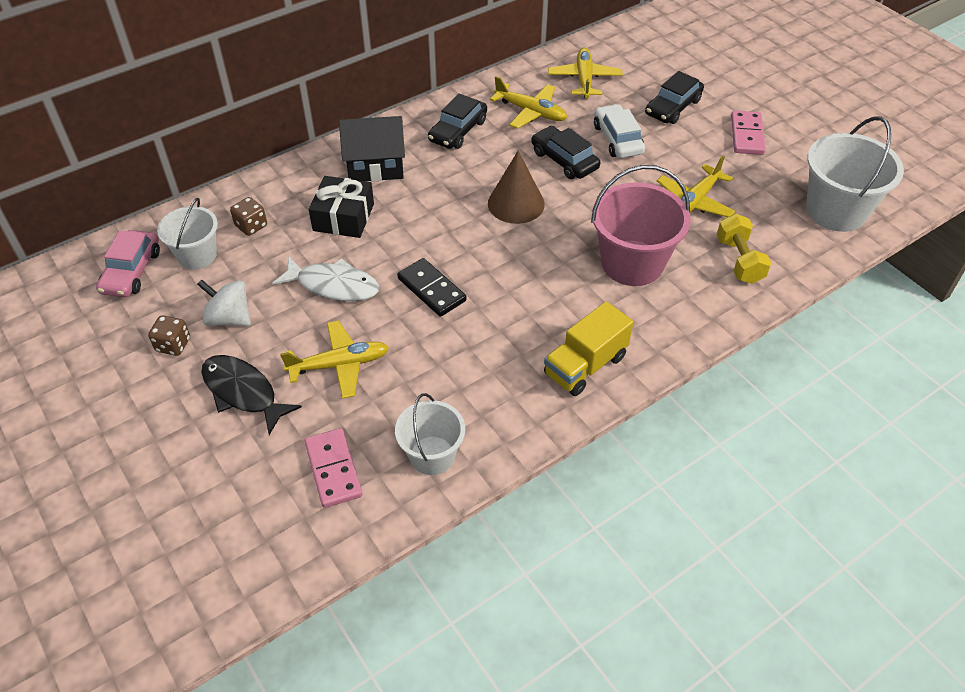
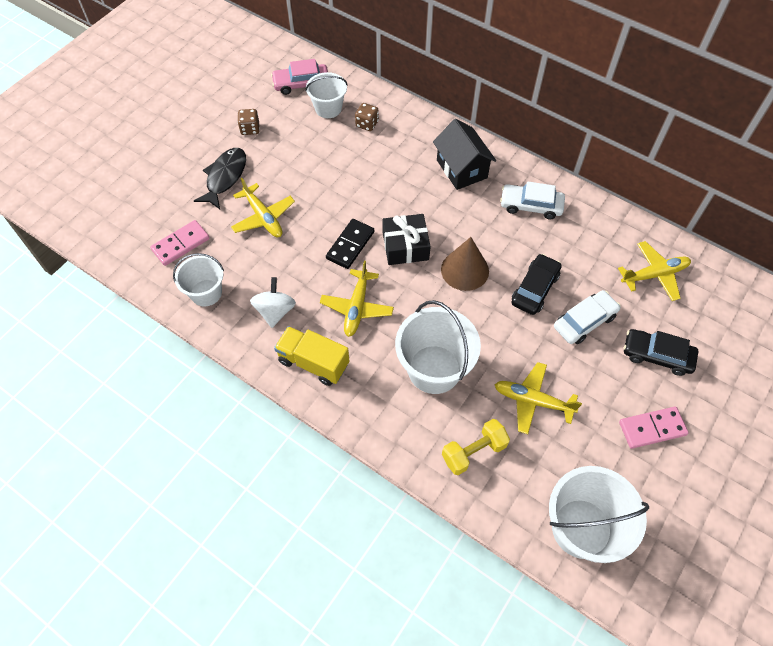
camera: 70 degrees right, 10 degrees up
white spinning top [197,279,251,326] -> white spinning top moved to [250,277,296,328]
white fish [272,256,379,301] -> none
black gift [309,176,374,238] -> black gift moved to [383,214,431,265]
black car [428,93,487,149] -> white car [500,181,565,219]
yellow plane [490,76,567,129] -> yellow plane moved to [320,261,394,337]
pink bucket [591,165,691,286] -> white bucket [395,300,481,394]

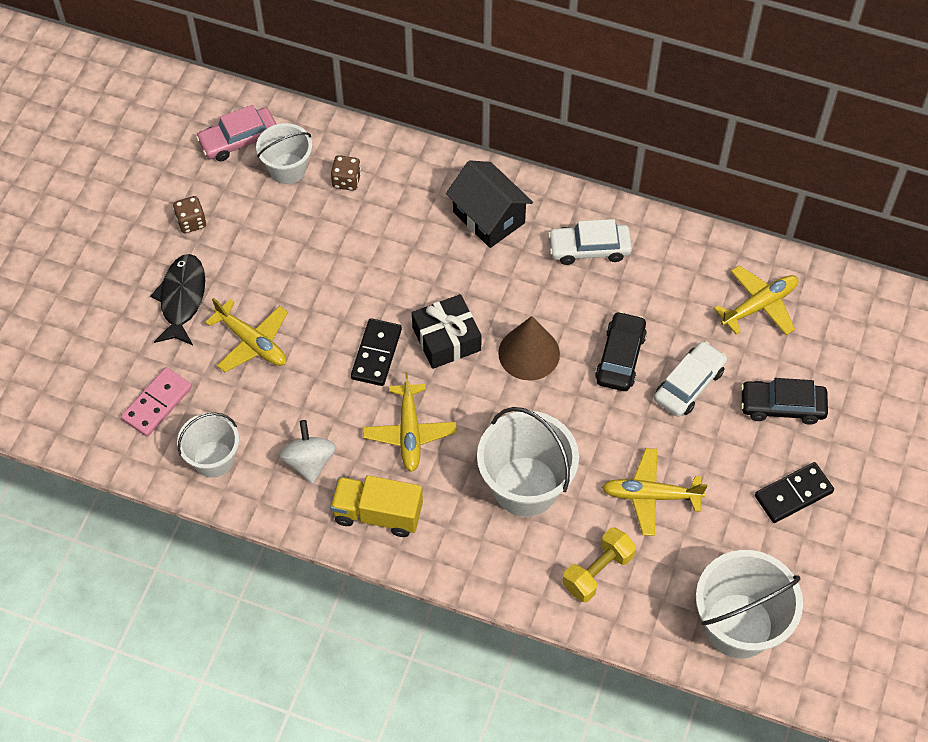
camera: 15 degrees left, 0 degrees up
pink domino [619,406,689,449] -> black domino [755,462,834,523]

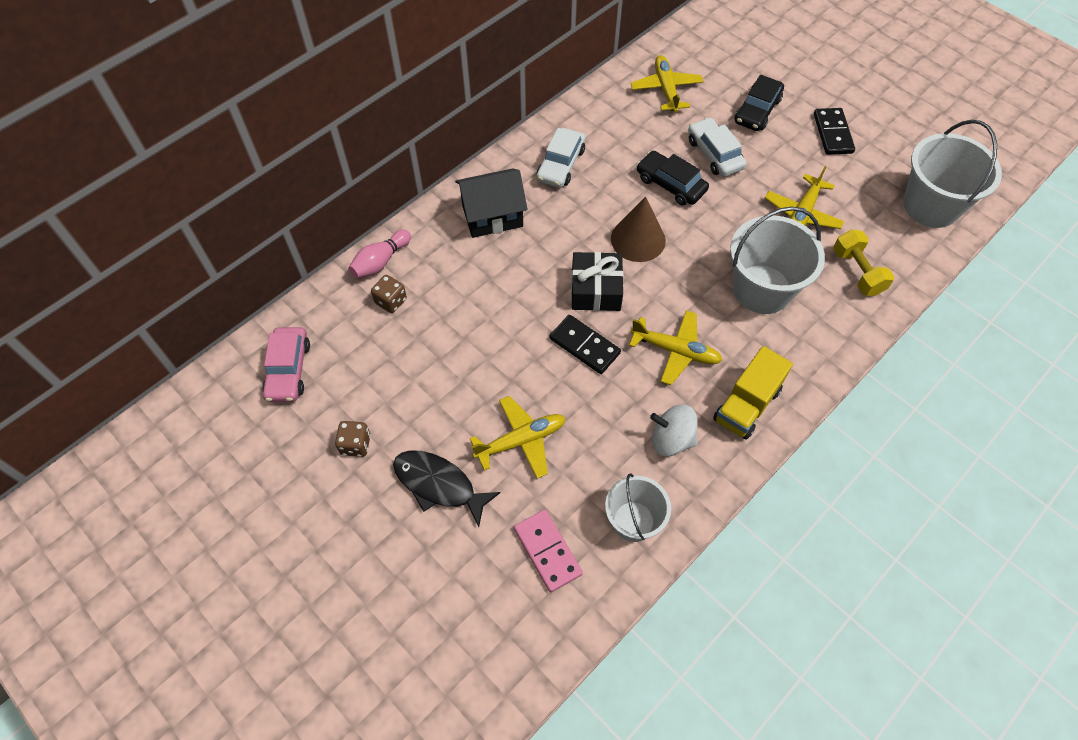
camera: 65 degrees left, 0 degrees up
white bucket [256,123,312,184] -> none
none -> pink bowling pin [348,230,411,278]

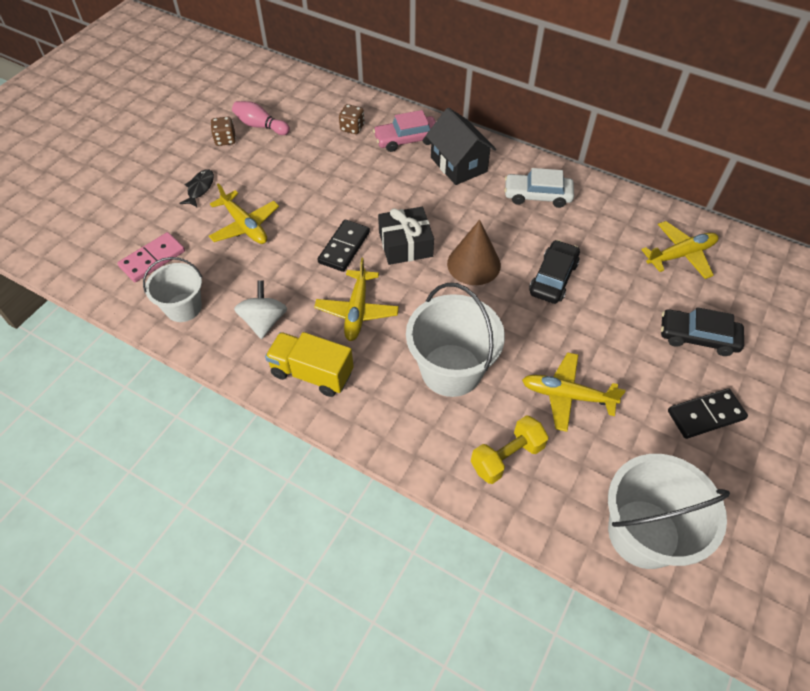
camera: 75 degrees right, 5 degrees down
pink car [262,327,310,402] -> pink car moved to [373,110,436,152]
pink bowling pin [348,230,411,278] -> pink bowling pin moved to [232,101,290,135]
black fish [393,450,501,527] -> black fish [179,169,214,208], size x0.61
white car [688,117,747,177] -> none

